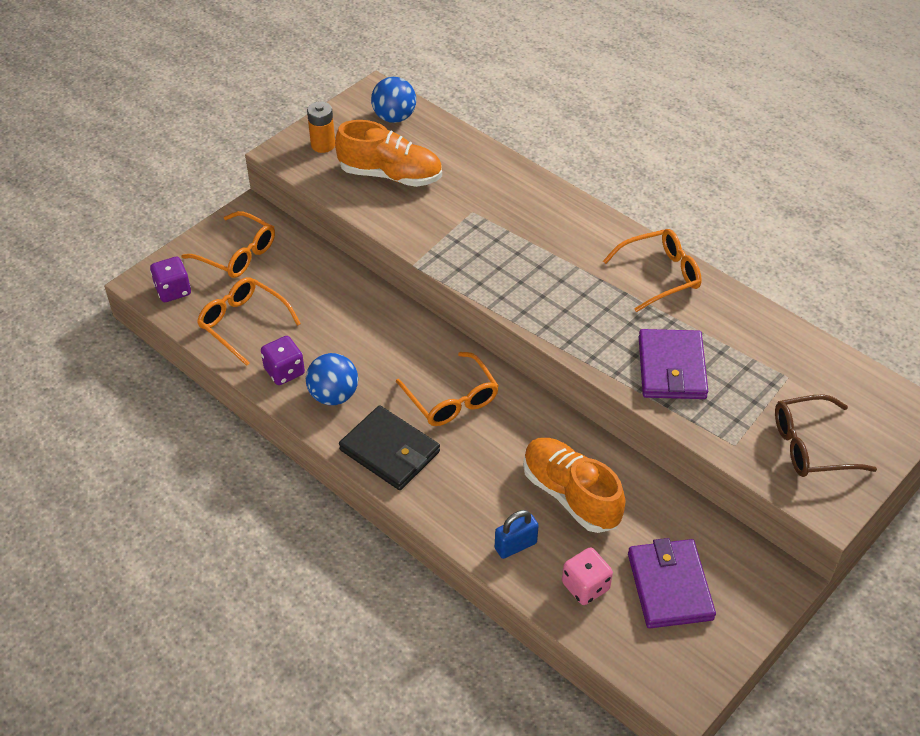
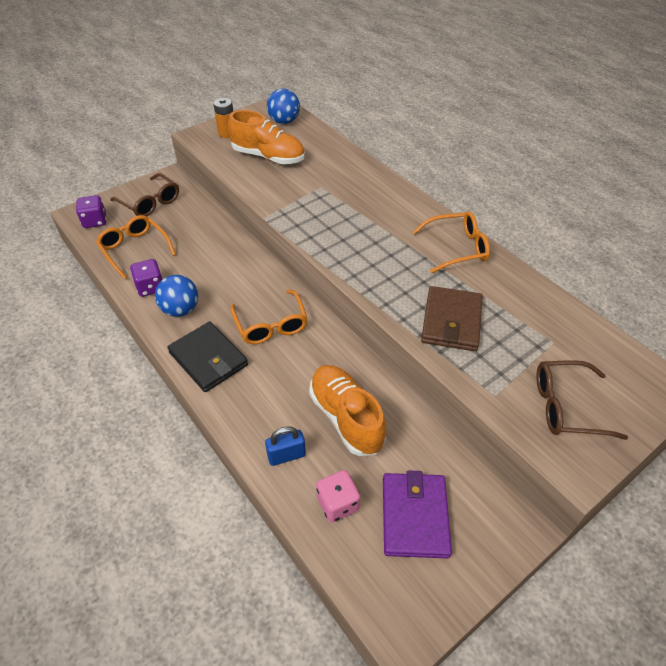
camera: 10 degrees right, 0 degrees up
orange glasses [182,211,275,278] -> brown glasses [110,173,179,216]
purple wallet [639,329,708,399] -> brown wallet [421,286,483,351]

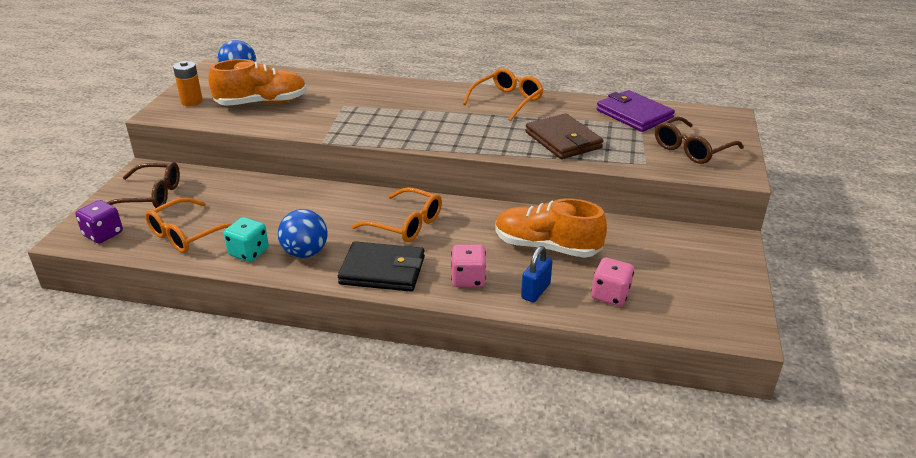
camera: 40 degrees left, 15 degrees down
orange glasses [96,215,176,280] -> orange glasses turned 60 degrees counterclockwise [145,198,232,253]
purple dice [130,259,163,297] -> turquoise dice [224,217,269,262]
purple wallet [383,470,452,558] -> purple wallet moved to [597,90,675,132]
none -> pink dice [451,244,486,287]

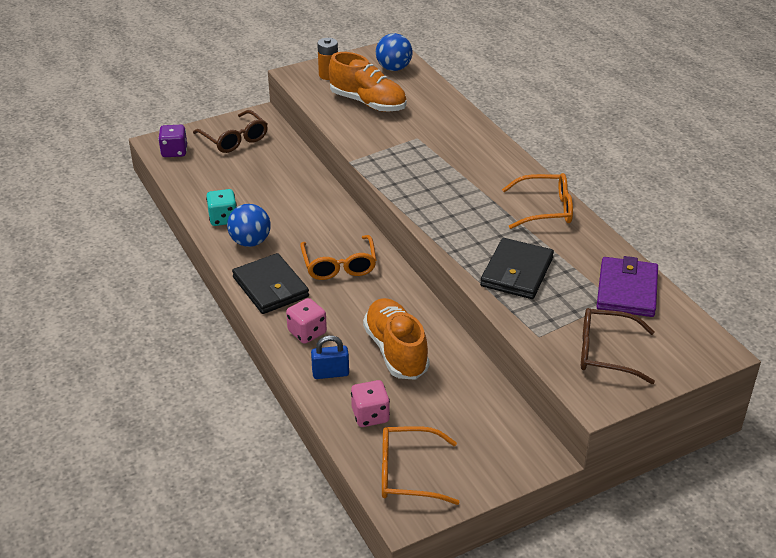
camera: 50 degrees right, 5 degrees up
orange glasses [145,198,232,253] -> orange glasses moved to [382,426,459,505]
brown wallet [525,113,603,159] -> black wallet [480,238,554,299]

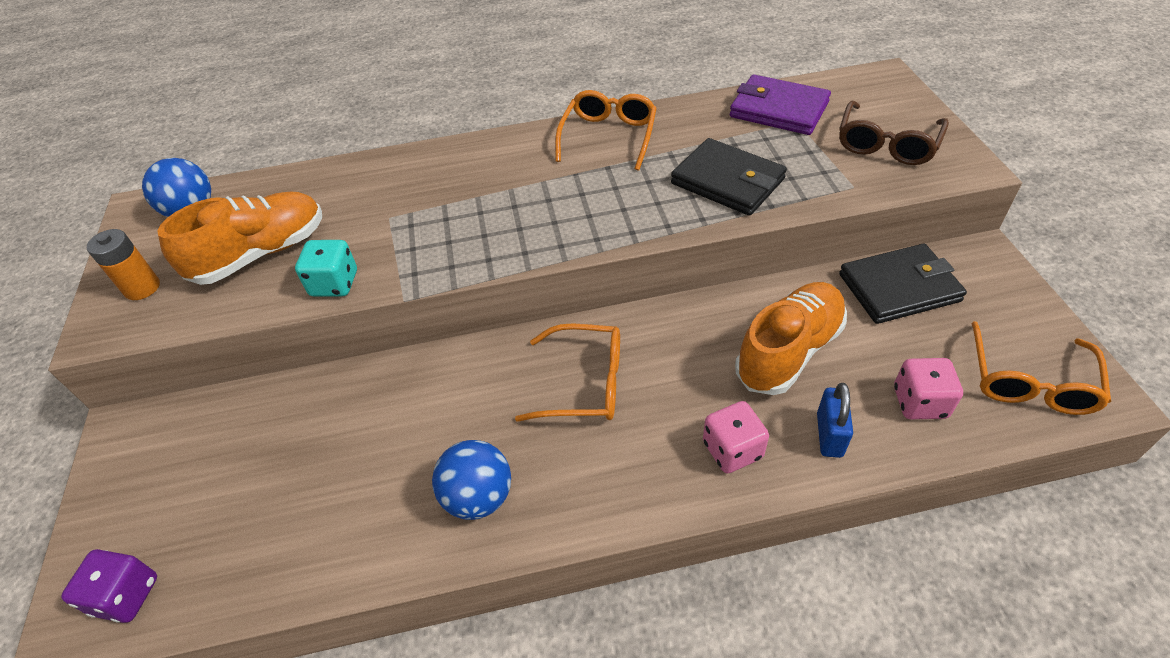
camera: 70 degrees left, 10 degrees up
brown glasses [193,110,268,153] -> none
turquoise dice [206,189,237,226] -> turquoise dice moved to [295,240,357,296]
black wallet [232,253,309,314] -> black wallet moved to [839,244,967,324]
orange shoe [363,298,430,380] -> orange shoe turned 135 degrees clockwise [735,282,847,395]

